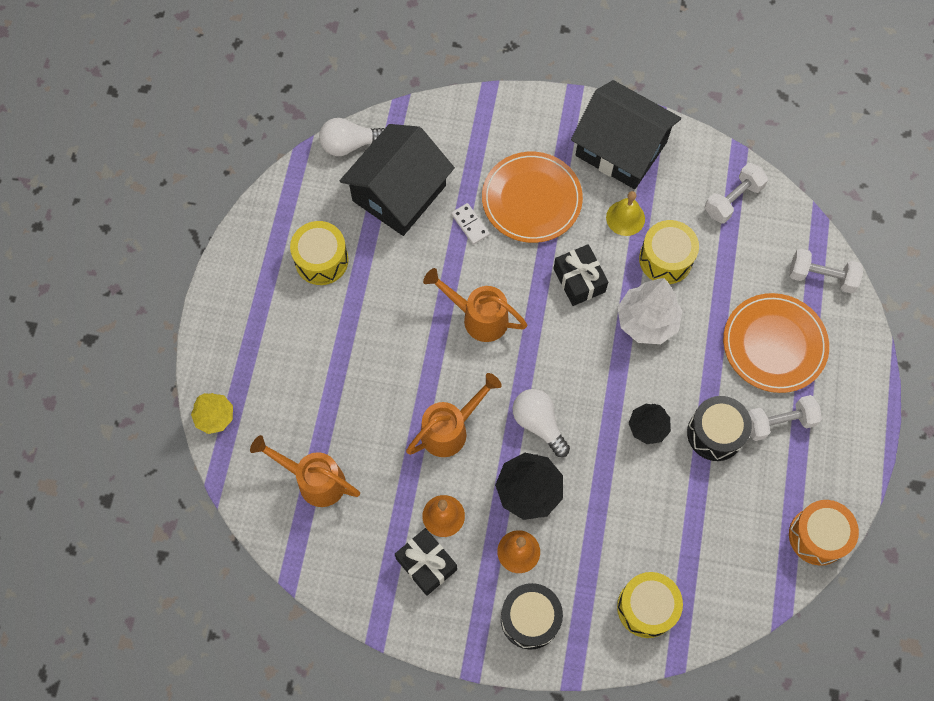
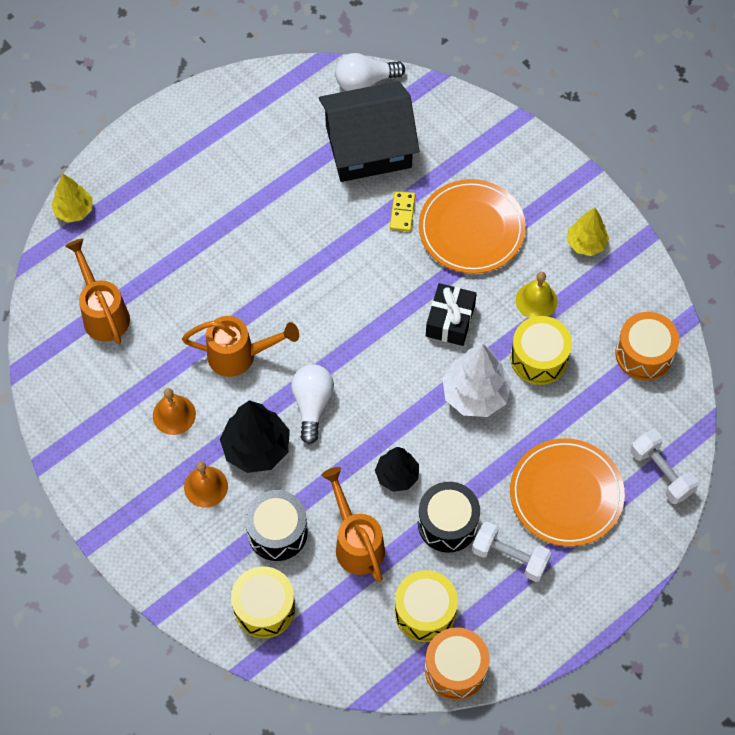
camera: 40 degrees right, 5 degrees down
yellow drum [290,221,349,285] -> yellow drum moved to [394,570,458,642]
white light bulb [319,118,385,156] -> white light bulb turned 45 degrees counterclockwise [335,53,405,91]
black gift [395,528,457,596] -> none
orange watering can [423,268,527,342] -> orange watering can moved to [321,467,385,582]
white domino [451,203,490,245] -> yellow domino [390,191,416,232]
black drum [501,583,563,649] -> black drum moved to [245,490,308,561]
black house [571,80,681,189] -> yellow tree [568,208,609,256]
white dumbbell [705,163,768,224] -> orange drum [615,312,679,381]

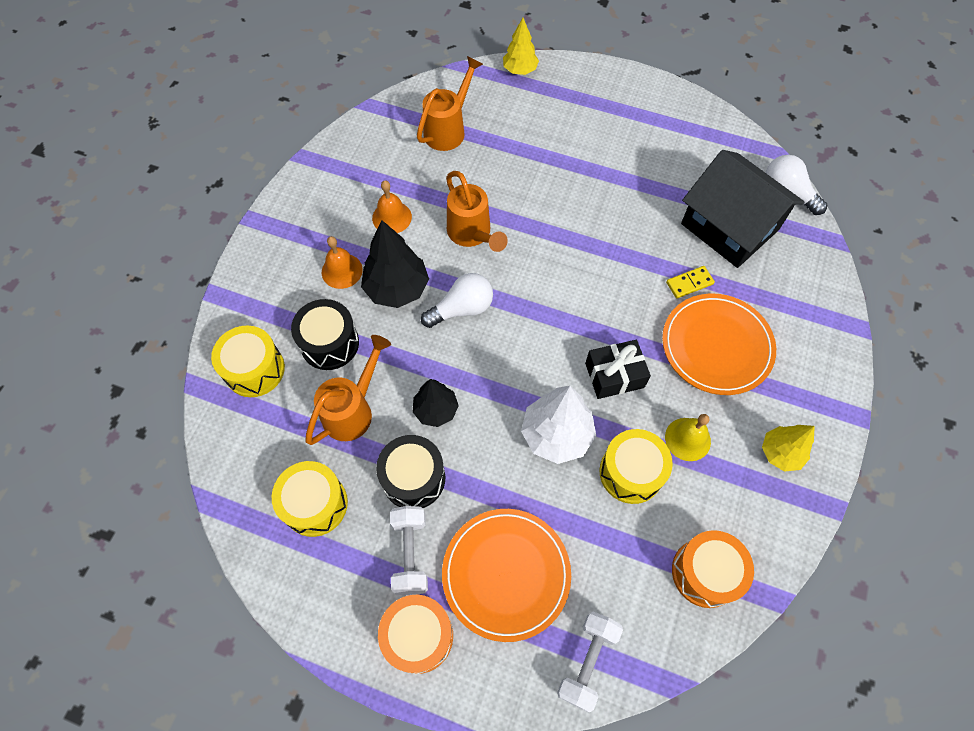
camera: 60 degrees right, 0 degrees up
orange drum [425,627,490,700] -> orange drum moved to [378,595,453,674]

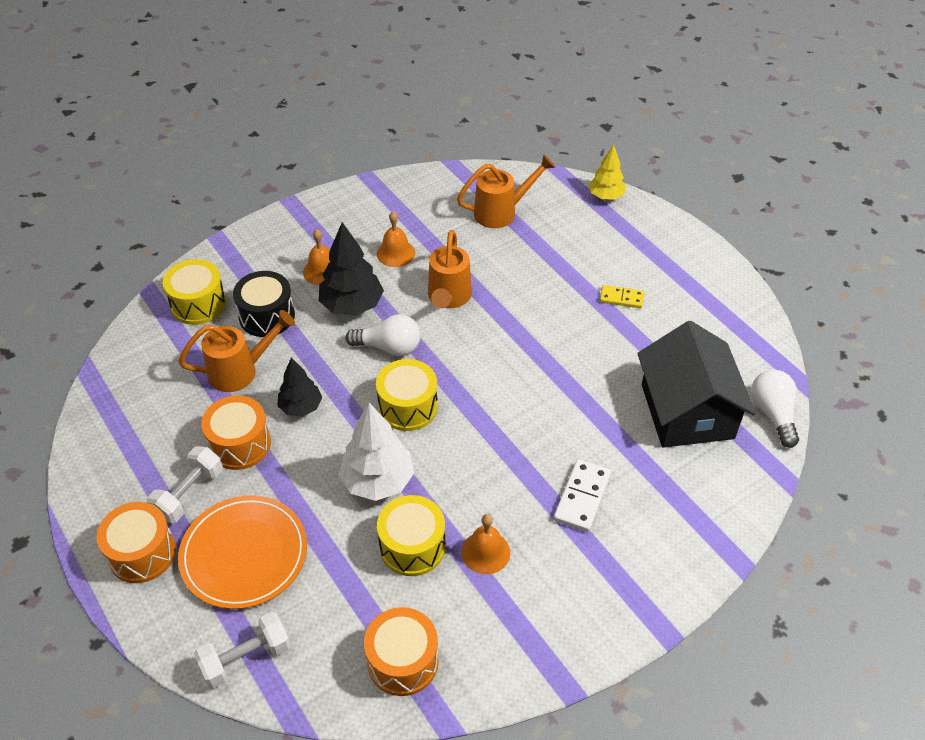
camera: 35 degrees right, 15 degrees down
yellow drum [272,461,348,537] -> yellow drum moved to [376,359,438,431]
black drum [376,435,445,508] -> orange drum [201,395,271,470]
black gift [585,340,651,399] -> none
orange plate [662,294,776,395] -> white domino [554,459,611,532]
yellow bell [665,414,711,461] -> orange bell [462,514,510,574]
yellow domino [666,266,715,299] -> yellow domino moved to [600,285,644,308]
yellow tree [762,425,815,472] -> none

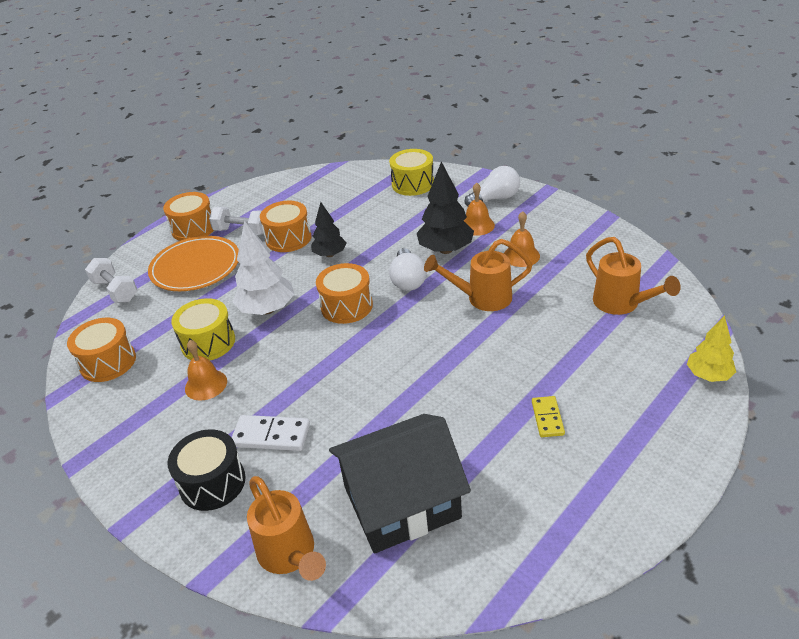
camera: 80 degrees right, 10 degrees down
orange watering can [178,310,295,392] -> orange watering can moved to [247,476,326,581]
black drum [233,271,295,337] -> black drum moved to [167,429,246,511]
yellow drum [376,359,438,431] -> orange drum [316,263,373,324]
white light bulb [751,370,799,448] -> white light bulb moved to [465,166,520,206]

